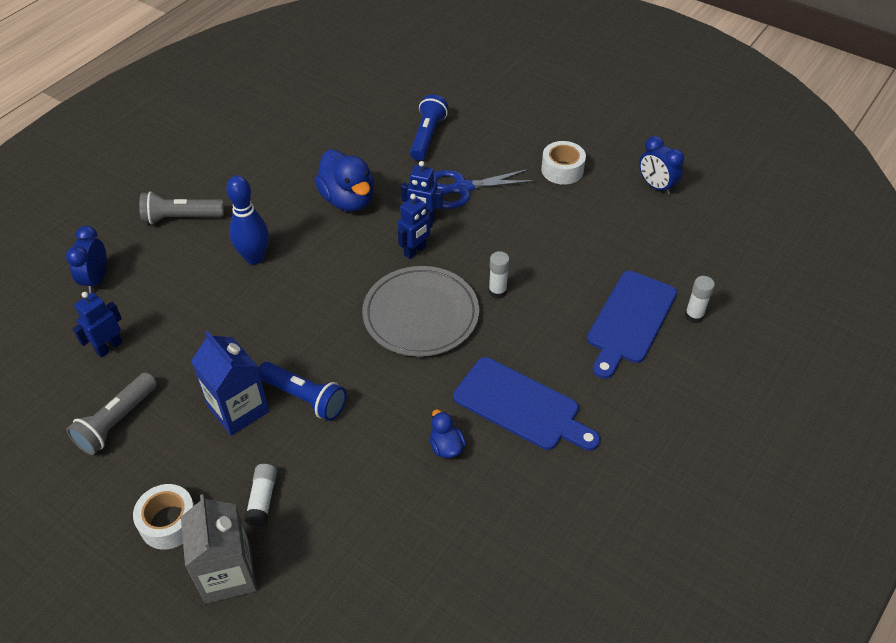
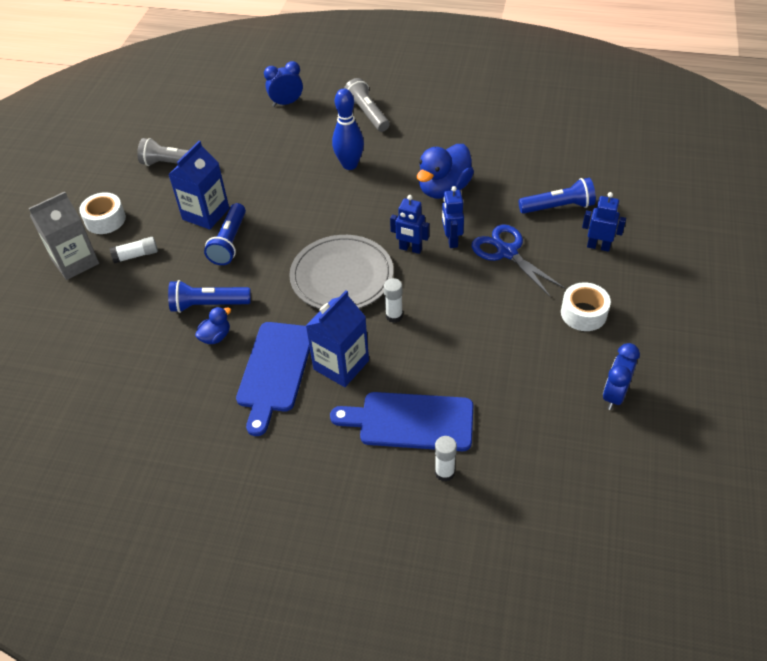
camera: 70 degrees right, 0 degrees up
blue robot [73,292,123,358] -> blue robot moved to [582,192,626,252]
none -> blue flashlight [168,280,251,313]
none -> blue carton [306,290,369,387]

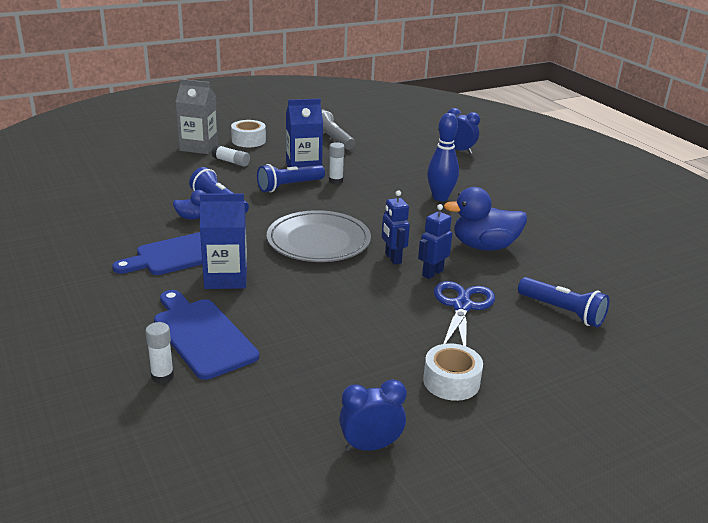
camera: 45 degrees right, 20 degrees down
grey flashlight [344,78,389,132] -> none
white glue stick [384,278,403,323] -> white glue stick moved to [329,142,345,184]
blue robot [582,192,626,252] -> none

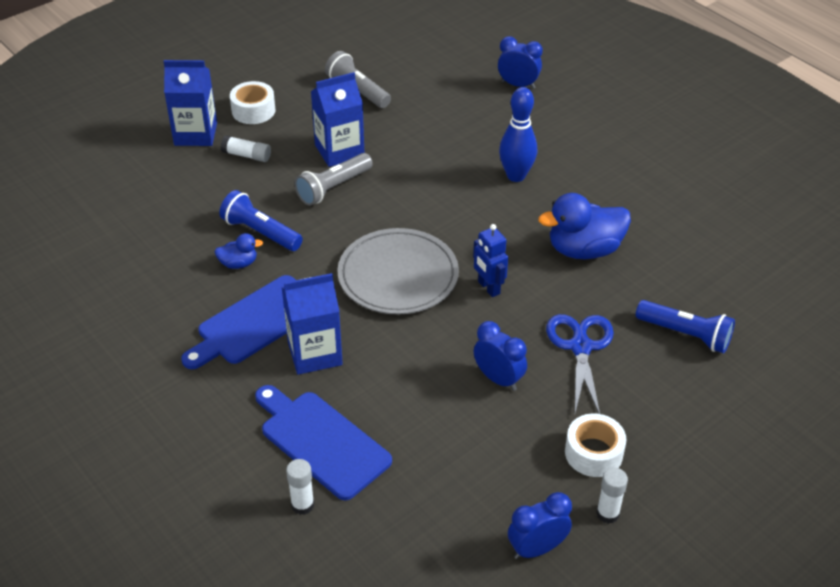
camera: 10 degrees left, 15 degrees up
grey carton [176,79,218,154] -> blue carton [164,60,217,146]
blue flashlight [257,164,325,192] -> grey flashlight [294,153,373,206]
white glue stick [329,142,345,184] -> white glue stick moved to [596,468,628,524]
blue robot [418,204,452,279] -> none
none -> blue clock [474,321,527,391]

